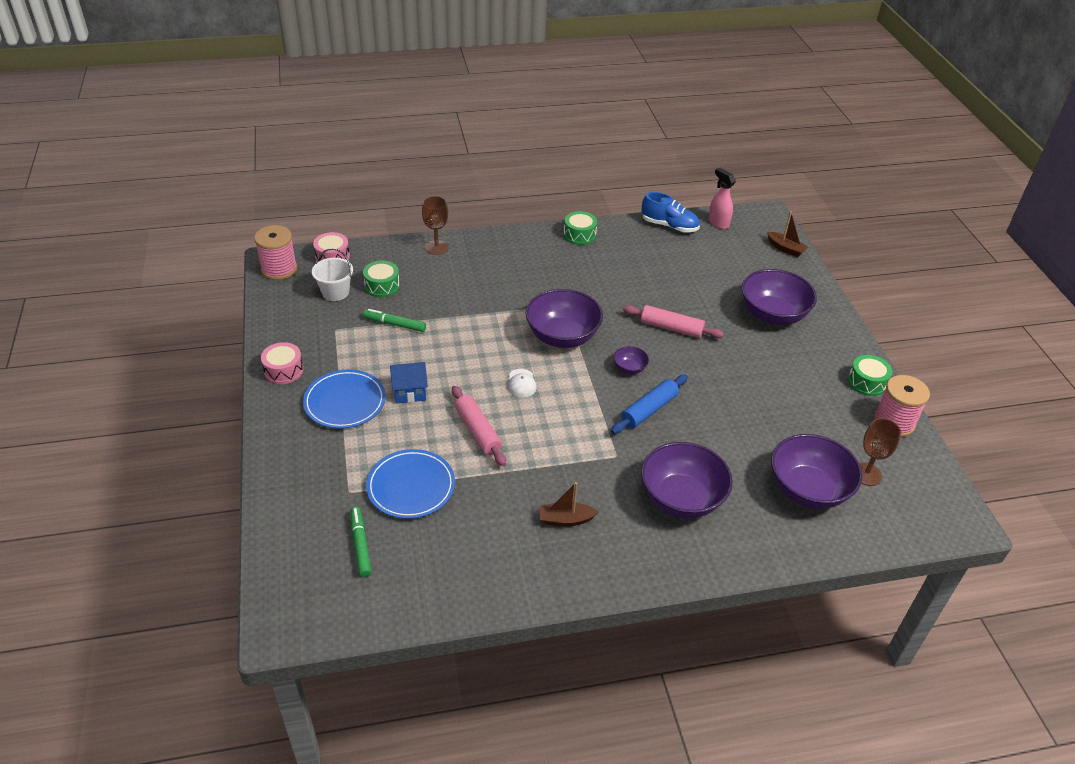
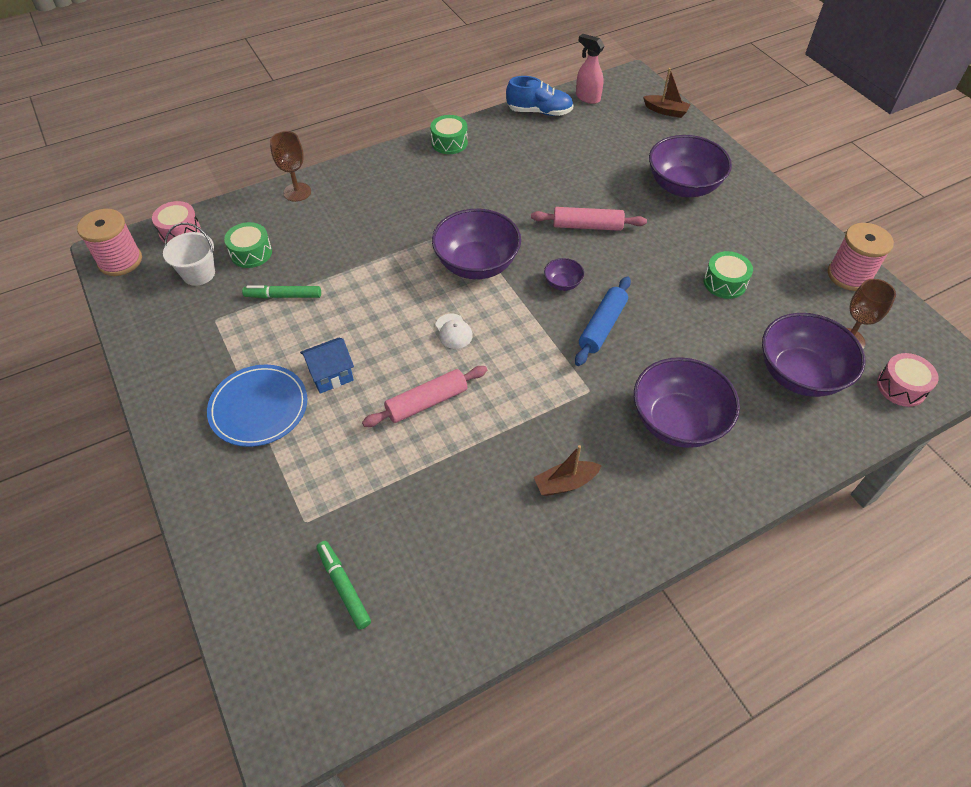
camera: 15 degrees left, 10 degrees up
pink drum [261,342,304,384] -> pink drum moved to [877,353,938,407]
blue plate [366,449,455,519] -> none
pink rolling pin [452,386,506,466] -> pink rolling pin turned 75 degrees counterclockwise [362,366,487,427]
green drum [848,355,892,396] -> green drum moved to [704,251,753,299]

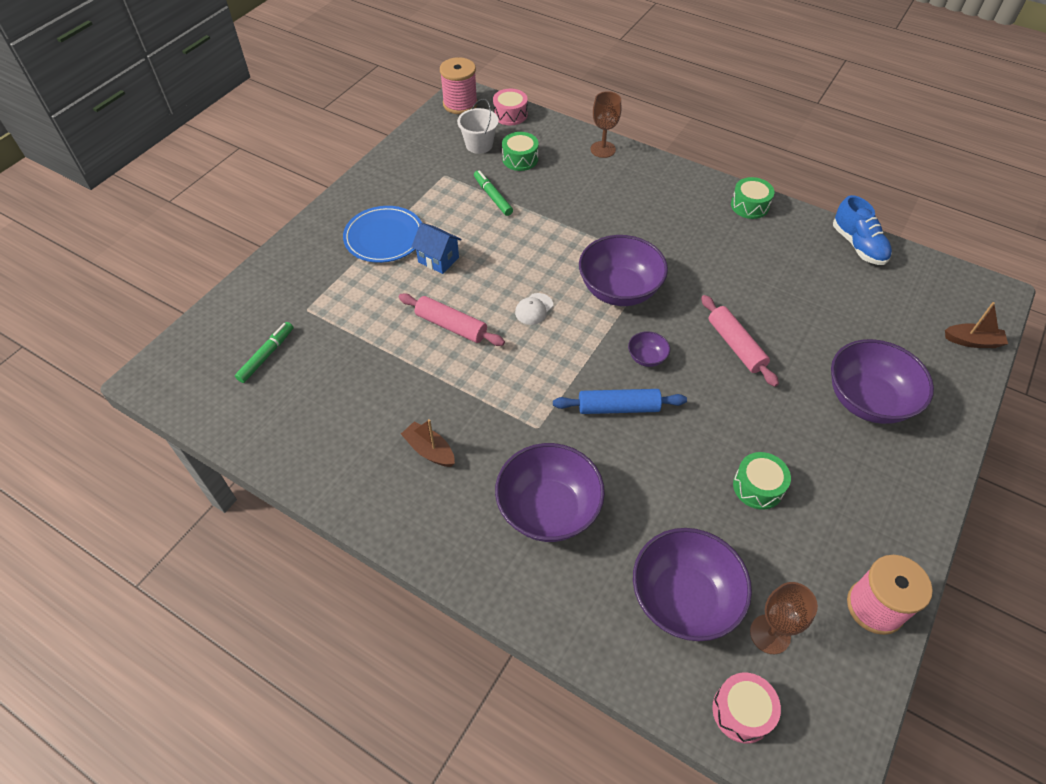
camera: 60 degrees right, 0 degrees up
pink spray bottle [576,34,604,104] -> none
brown boat [643,68,691,118] -> brown boat turned 75 degrees counterclockwise [945,302,1008,348]

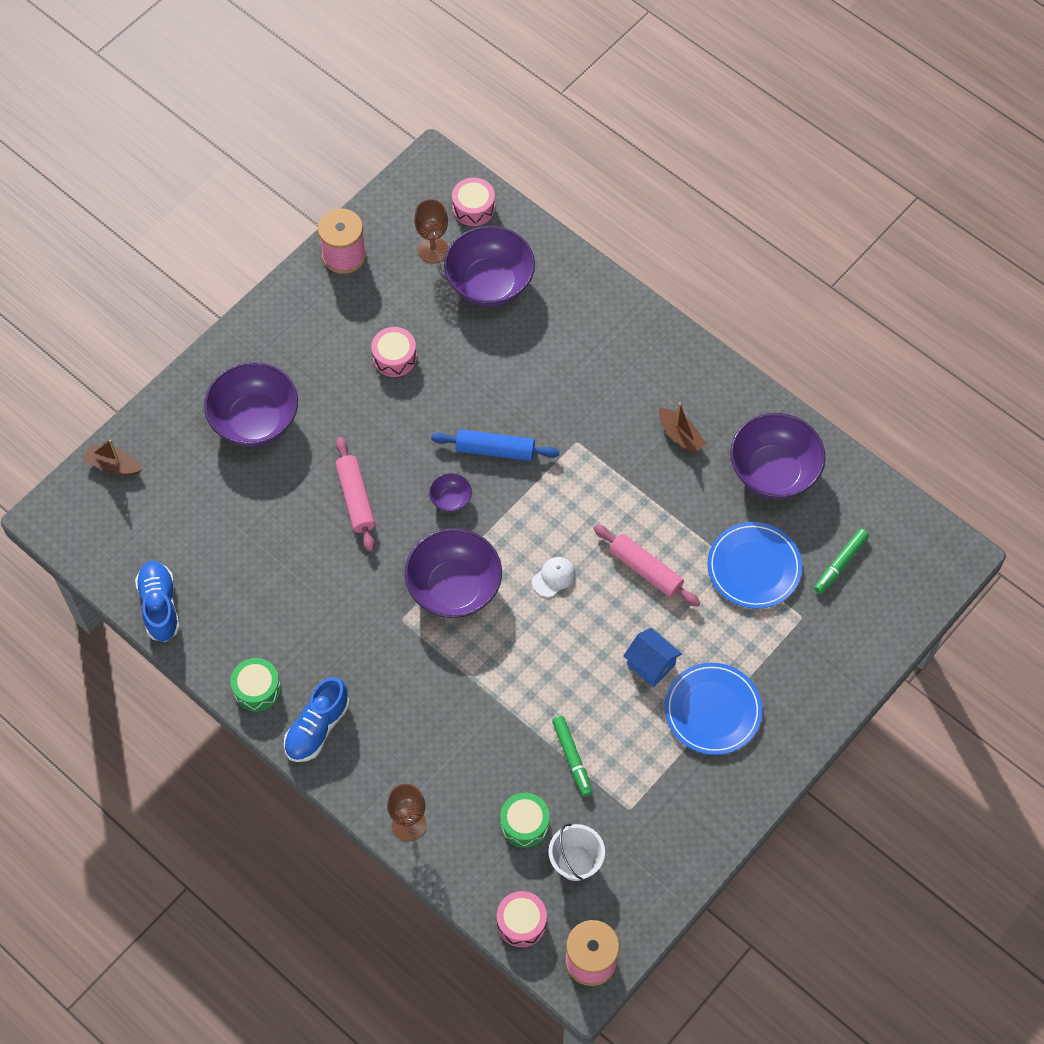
camera: 170 degrees left, 10 degrees up
purple bowl [495,443,605,542] -> purple bowl moved to [730,413,825,499]
green drum [733,452,791,510] -> pink drum [371,327,417,377]
none -> blue shoe [284,677,349,762]
none -> blue plate [707,522,802,609]

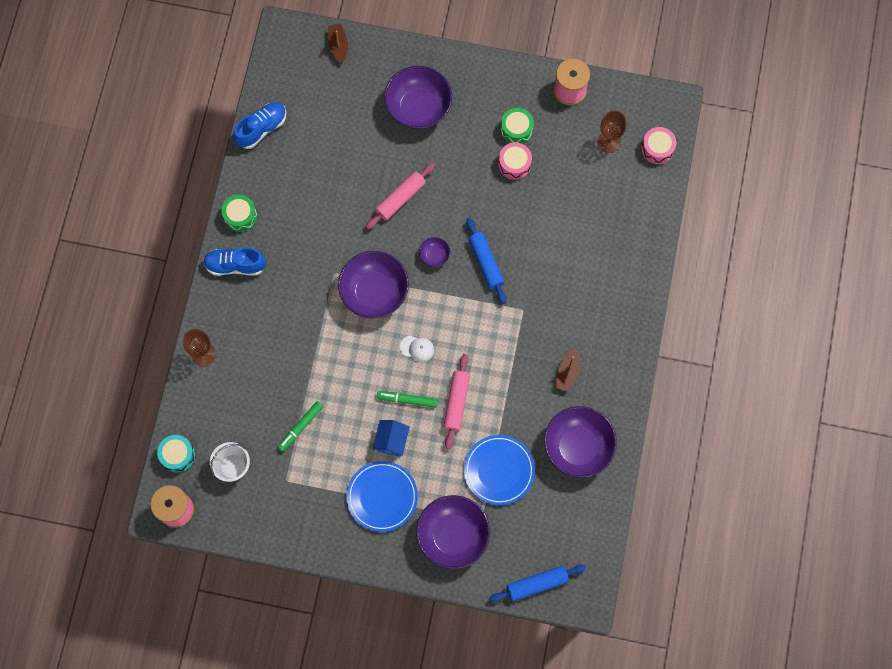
camera: 60 degrees right, 10 degrees up
purple bowl [444,226,535,307] -> purple bowl moved to [416,495,490,569]
pink drum [497,891,547,947] -> turquoise drum [157,435,195,472]
green drum [500,793,549,848] -> green drum moved to [500,108,534,144]
green marker [814,529,869,594] -> green marker moved to [377,391,438,408]
none -> blue rolling pin [489,564,586,602]

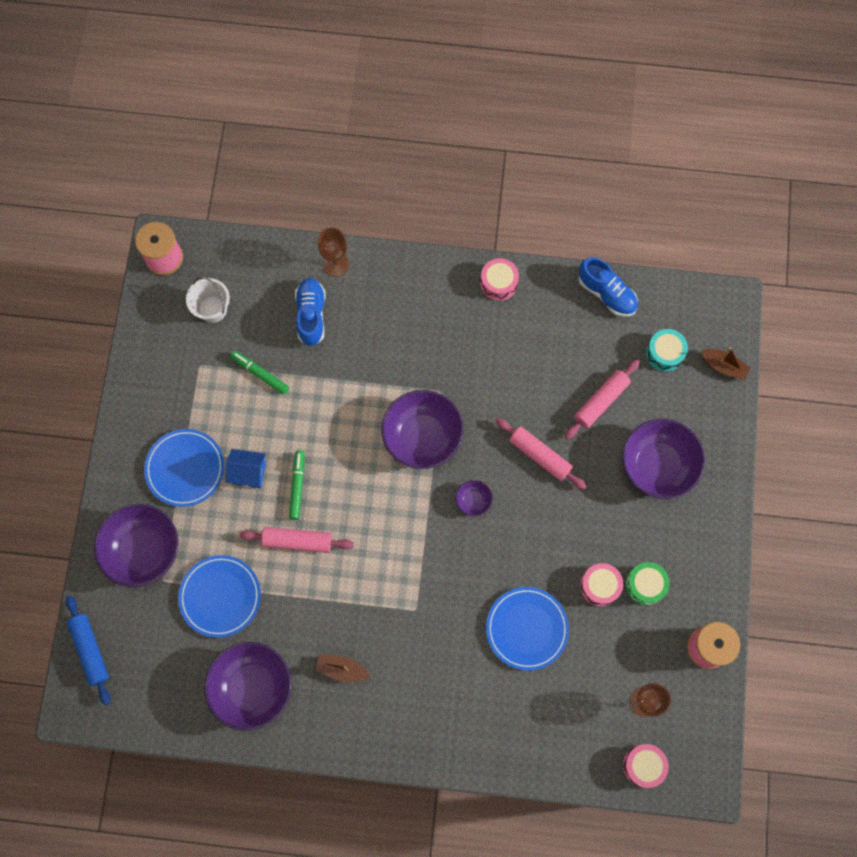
camera: 85 degrees right, 0 degrees up
turquoise drum [157,435,195,472] -> turquoise drum moved to [646,329,688,372]
blue shoe [203,247,266,276] -> blue shoe moved to [295,278,326,346]
green drum [222,195,257,232] -> pink drum [480,258,519,301]
brown boat [328,24,348,63] -> brown boat turned 45 degrees clockwise [701,347,750,380]
white cap [400,336,434,362] -> none
blue rolling pin [466,218,506,304] -> none
none -> blue plate [486,587,569,671]
none -> pink rolling pin [565,359,640,440]

